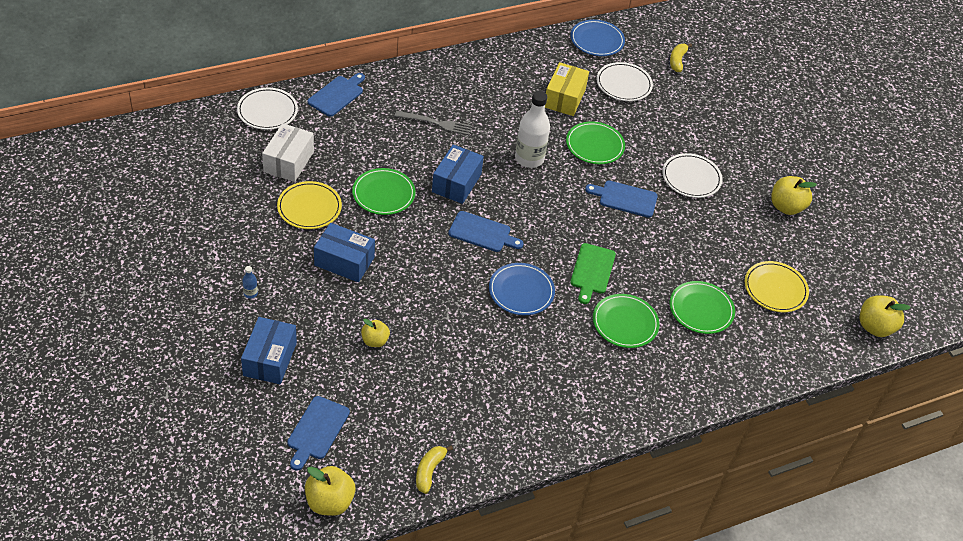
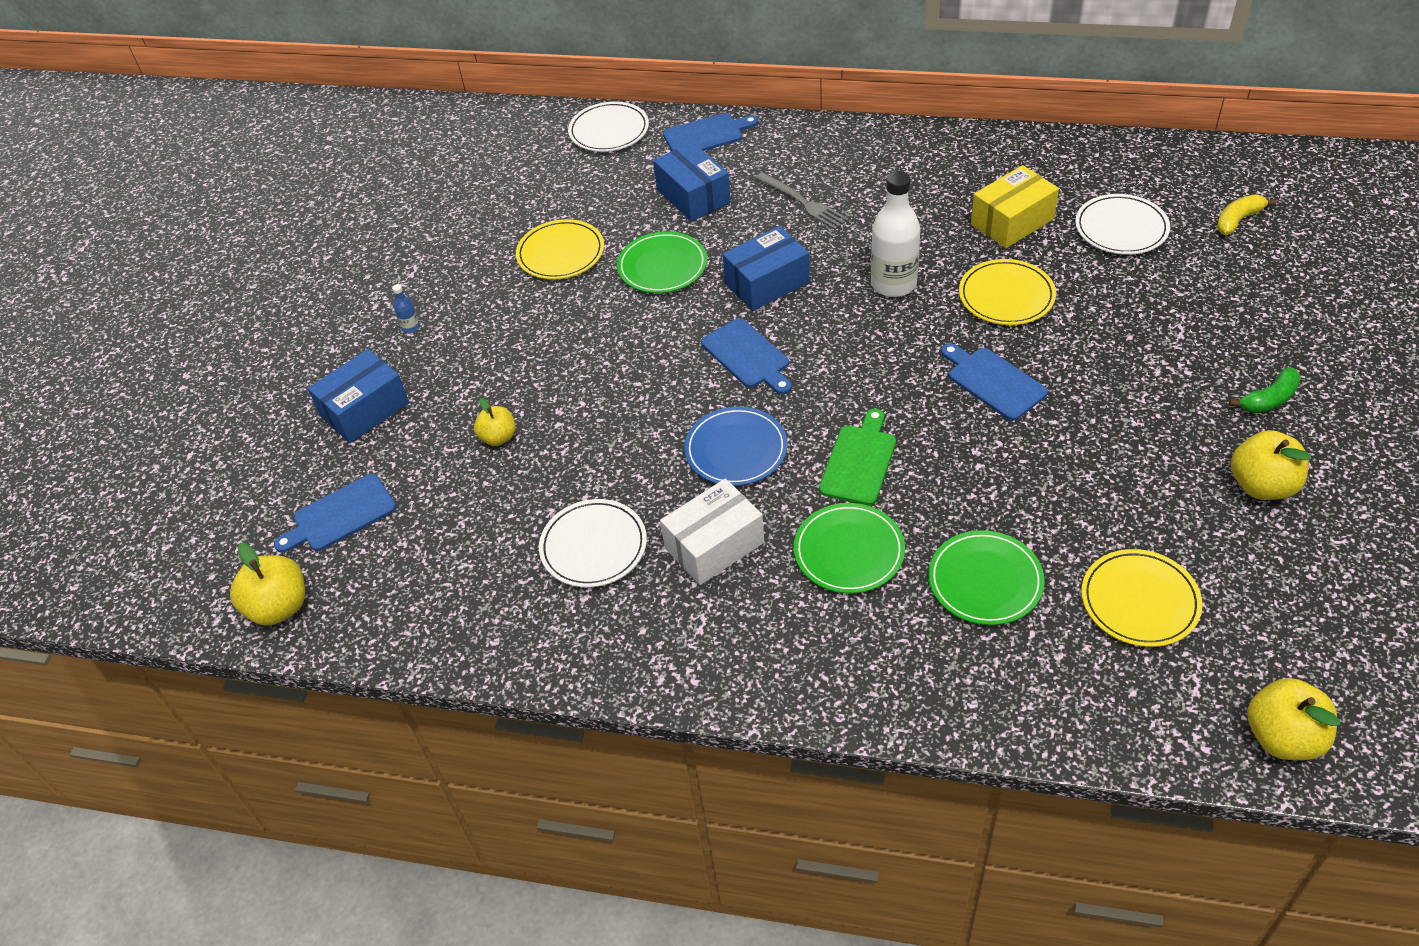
camera: 45 degrees right, 0 degrees up
white box [262,123,314,182] -> white box moved to [660,478,764,585]
blue box [314,223,375,282] -> blue box moved to [653,142,731,222]
yellow banana [416,445,453,494] -> none
green plate [566,121,625,164] -> yellow plate [959,259,1056,325]
blue plate [570,19,625,56] -> none
green cutting board [570,243,616,304] -> green cutting board turned 150 degrees clockwise [819,409,896,506]
white plate [662,153,722,198] -> white plate moved to [539,499,647,587]
none -> green banana [1229,367,1301,413]

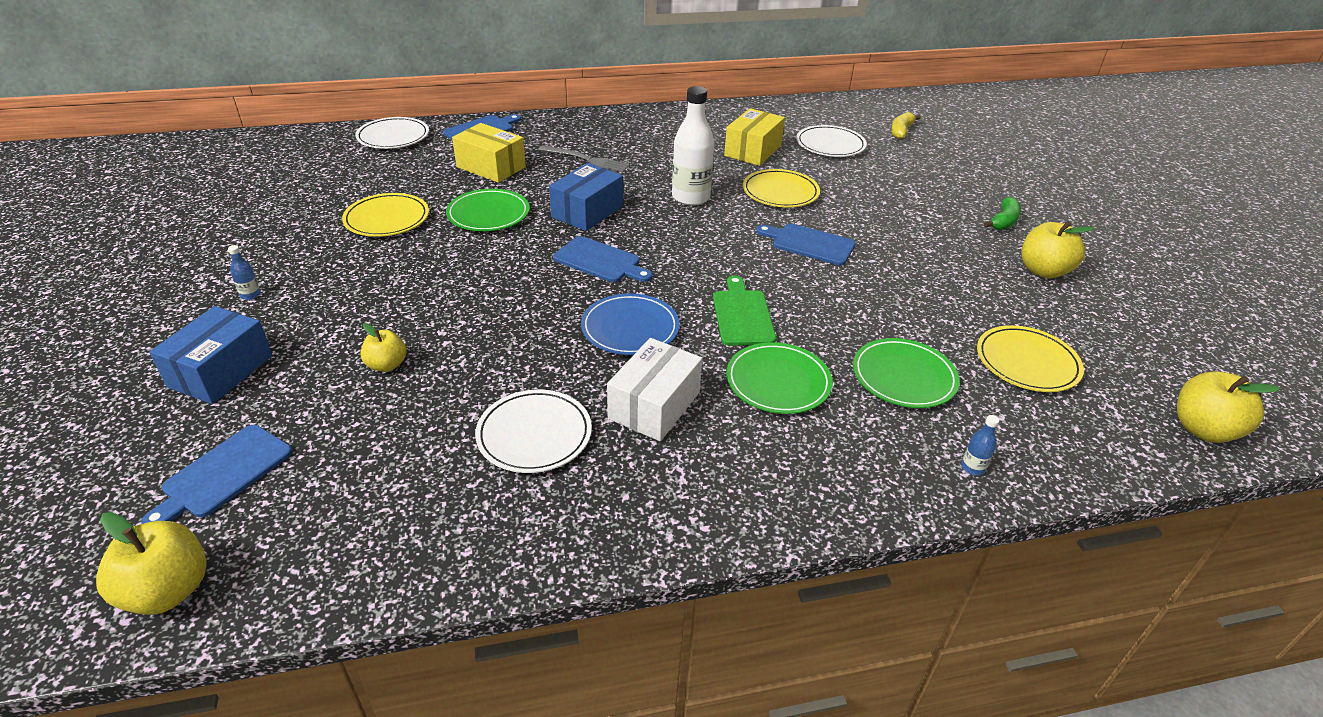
camera: 30 degrees left, 10 degrees down
blue box [653,142,731,222] -> yellow box [452,123,526,183]
none -> blue bottle [961,415,999,476]

